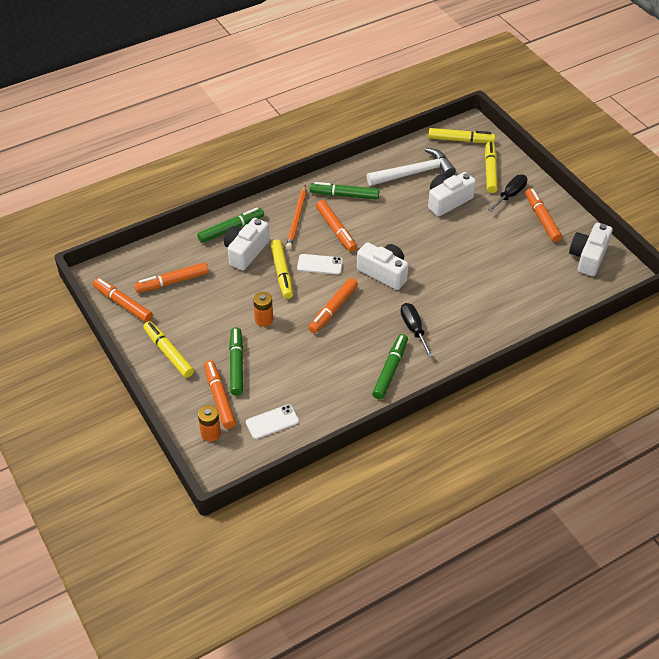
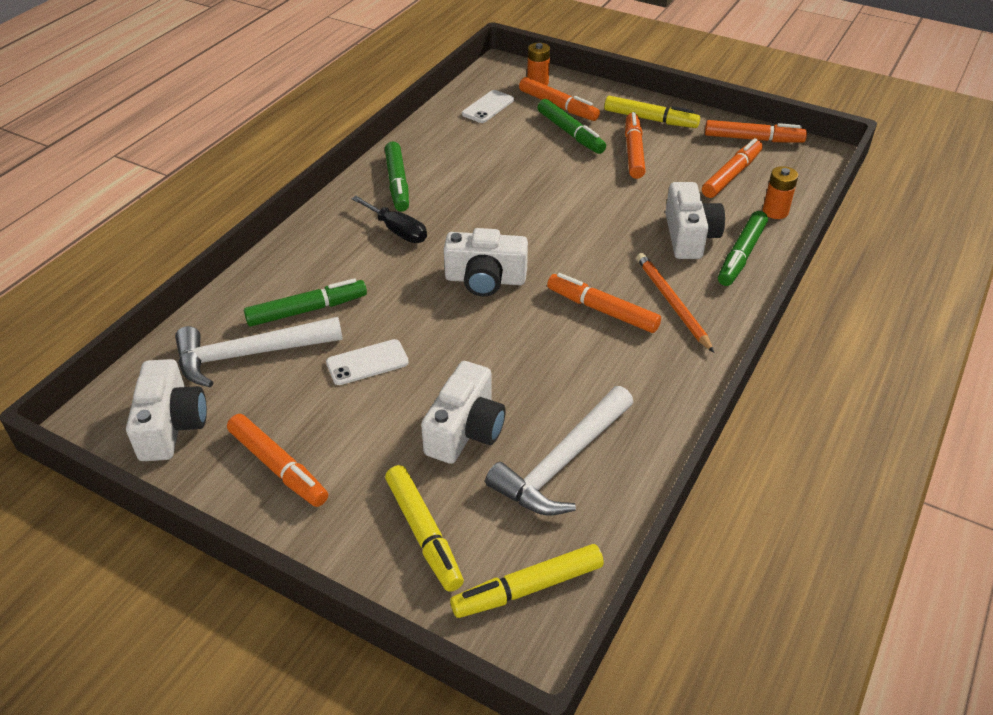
camera: 150 degrees right, 5 degrees down
orange battery [253,292,273,327] -> orange battery moved to [762,166,798,219]
yellow marker [270,240,293,299] -> none
white phone [297,254,343,275] -> white phone moved to [326,339,409,385]
orange marker [308,278,358,333] -> orange marker moved to [625,112,646,179]
green marker [310,182,379,200] -> green marker moved to [244,278,367,327]
black screwdriver [488,175,527,212] -> none
none -> white hammer [175,317,343,388]

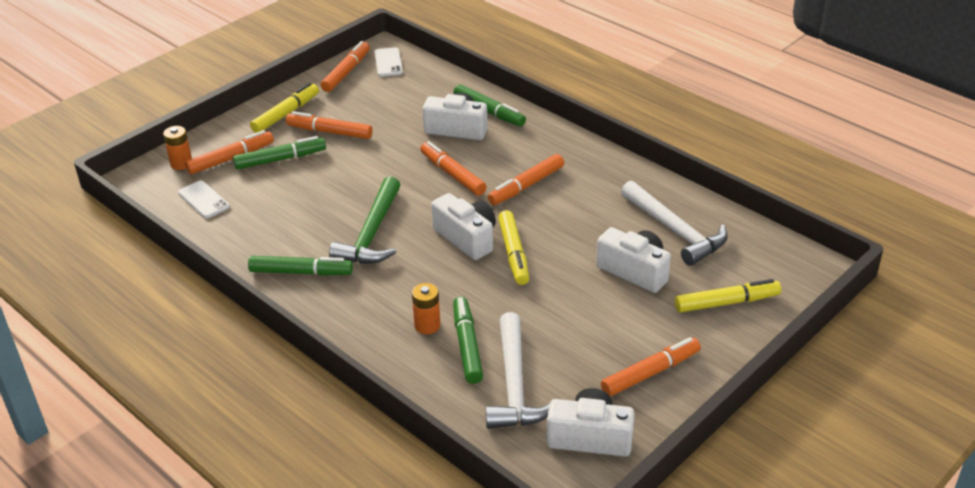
camera: 75 degrees left, 5 degrees down
white phone [326,339,409,385] -> white phone moved to [374,47,403,77]
black screwdriver [351,196,427,243] -> none
white camera [444,228,528,297] -> white camera turned 60 degrees counterclockwise [431,193,496,260]
yellow marker [450,544,604,618] -> yellow marker moved to [498,210,529,285]
orange pencil [636,253,714,353] -> none
orange marker [702,138,763,198] -> orange marker moved to [420,141,487,196]
orange battery [762,166,798,219] -> orange battery moved to [412,283,440,334]
none -> green hammer [329,176,400,264]

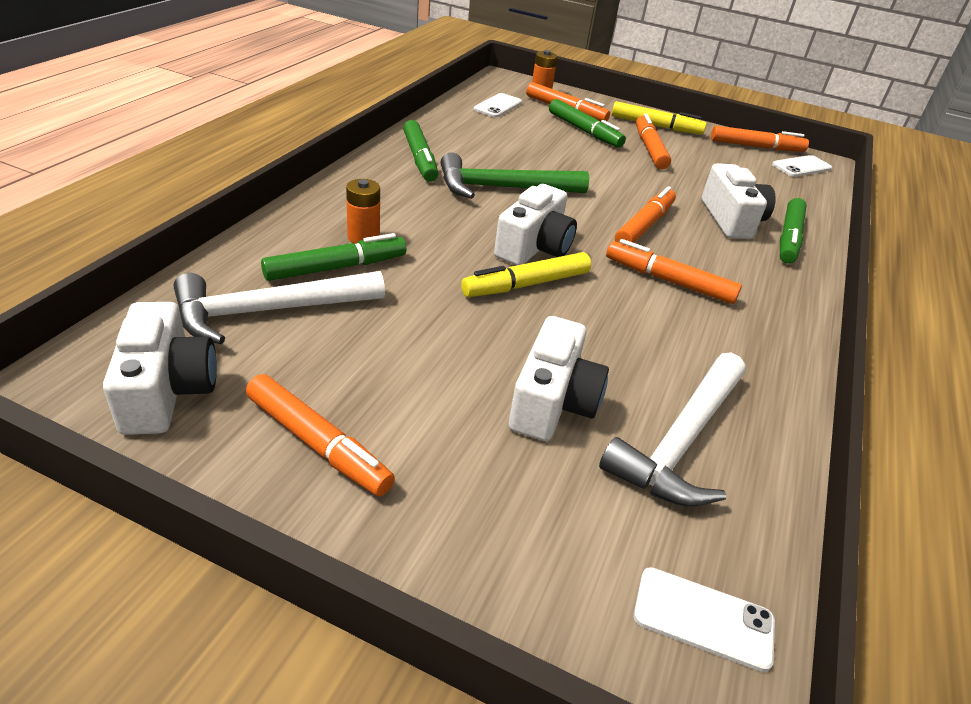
camera: 65 degrees right, 0 degrees up
yellow marker [675,279,781,313] -> none
none -> white phone [633,567,775,672]

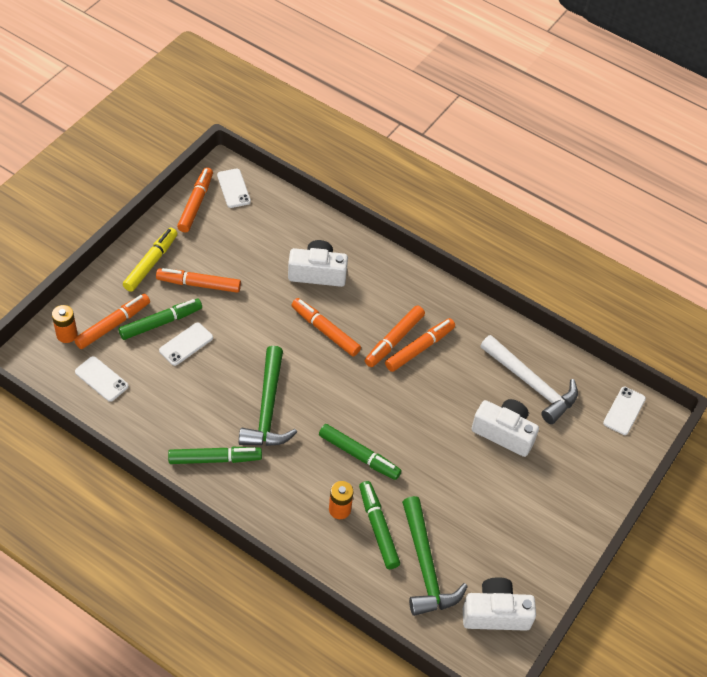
camera: 80 degrees left, 15 degrees up
white hammer [174,271,385,344] -> green hammer [402,496,468,616]
orange marker [246,374,395,496] -> orange marker moved to [385,318,455,372]
yellow marker [461,252,591,297] -> none
white camera [494,184,577,266] -> none
green marker [780,198,807,264] -> green marker moved to [319,424,402,480]
none -> white phone [159,323,213,366]

